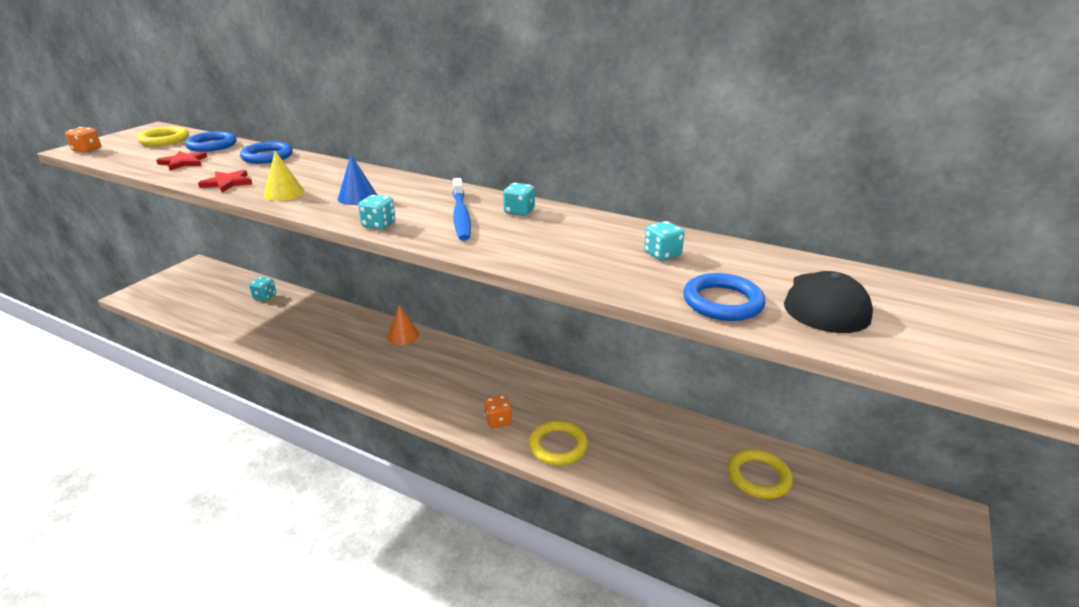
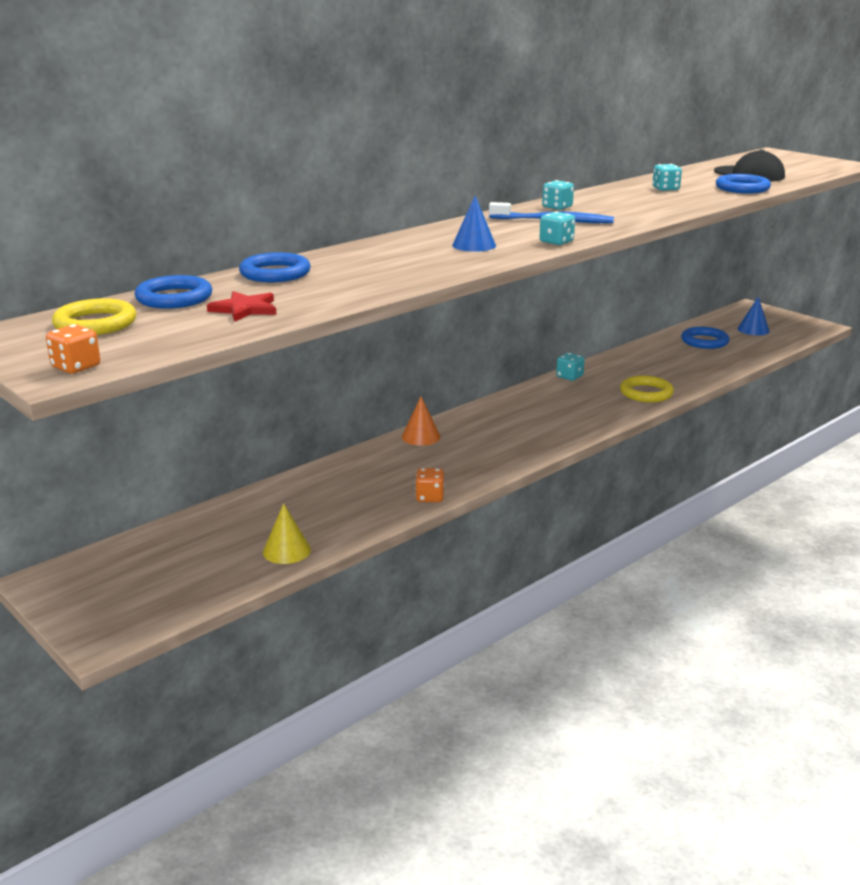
camera: 70 degrees left, 5 degrees down
red star [198,170,252,193] -> none
turquoise dice [249,277,276,301] -> turquoise dice moved to [556,353,585,381]
yellow cone [264,151,305,201] -> yellow cone moved to [263,503,311,564]
orange dice [484,395,512,429] -> orange dice moved to [415,468,444,502]
yellow ring [728,449,793,499] -> blue ring [681,327,730,349]
none -> blue cone [738,296,769,335]

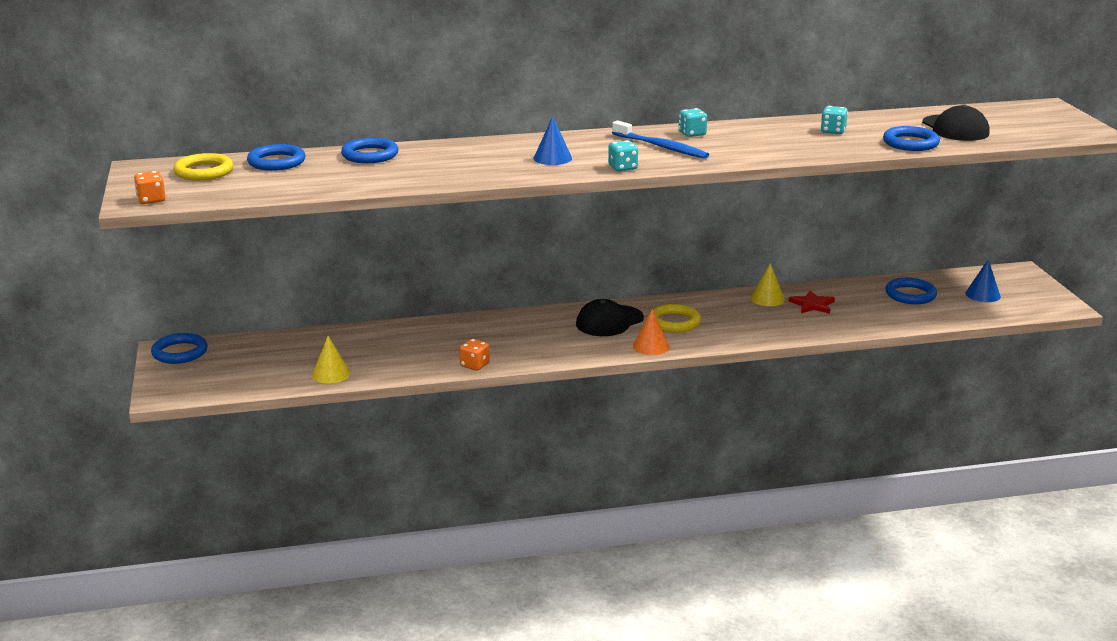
camera: 30 degrees right, 0 degrees up
red star [207,291,276,322] -> red star moved to [788,290,835,314]
orange cone [402,397,441,446] -> orange cone moved to [633,309,670,355]
turquoise dice [556,353,585,381] -> none
yellow ring [620,375,674,402] -> yellow ring moved to [653,304,701,333]
none -> blue ring [151,333,208,364]
none -> black cap [576,299,644,336]
none -> yellow cone [750,263,785,306]

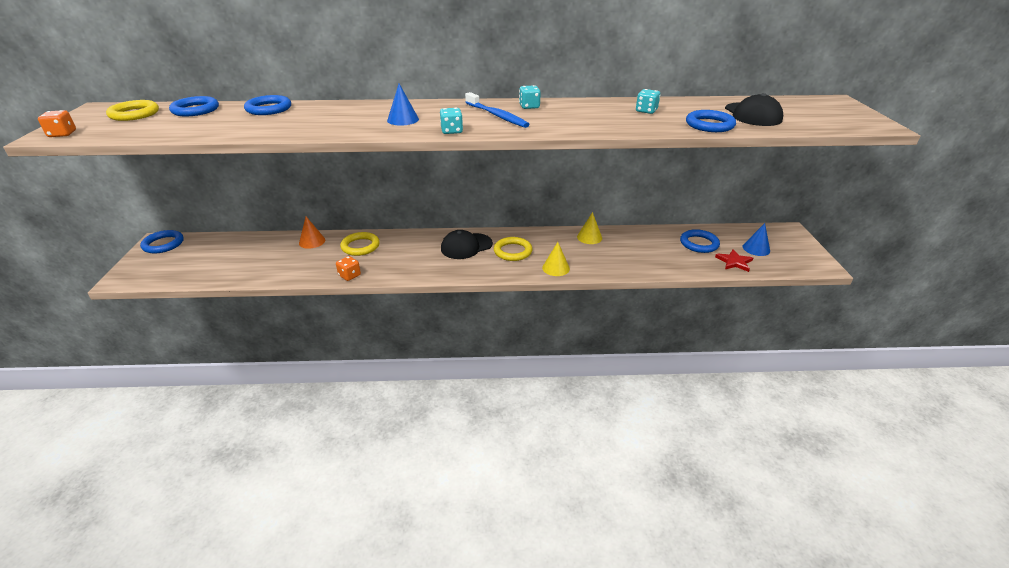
camera: 10 degrees right, 10 degrees up
yellow cone [312,336,350,383] -> yellow cone moved to [542,242,570,276]
orange cone [633,309,670,355] -> orange cone moved to [299,217,325,249]
red star [788,290,835,314] -> red star moved to [715,249,753,272]
none -> yellow ring [340,232,380,256]

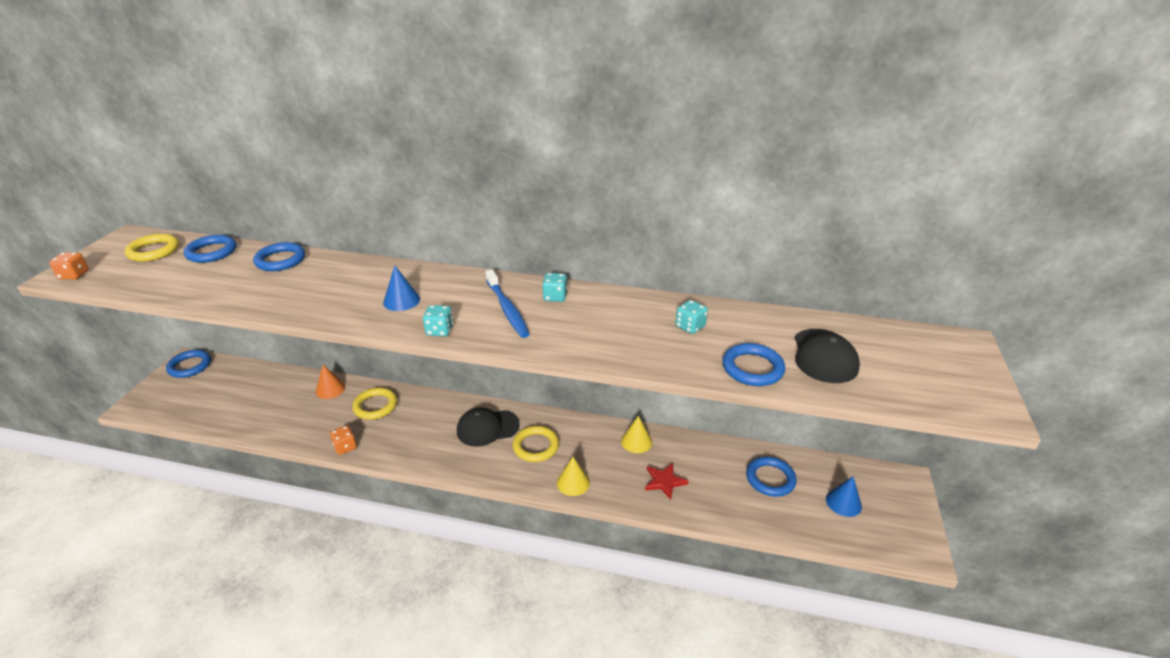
camera: 15 degrees right, 0 degrees up
red star [715,249,753,272] -> red star moved to [645,463,689,500]

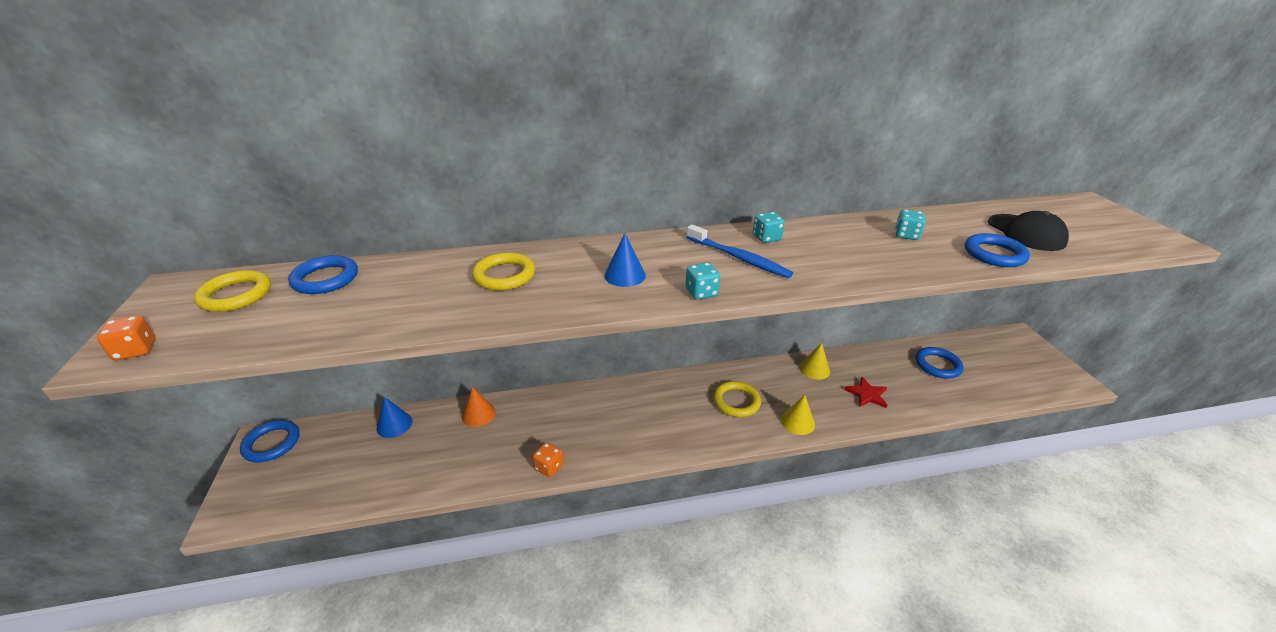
camera: 25 degrees left, 0 degrees up
blue ring [253,242,305,271] -> none
yellow ring [352,388,397,420] -> yellow ring moved to [472,252,535,291]
black cap [457,407,520,447] -> none
blue cone [826,476,862,517] -> blue cone moved to [377,397,412,438]

